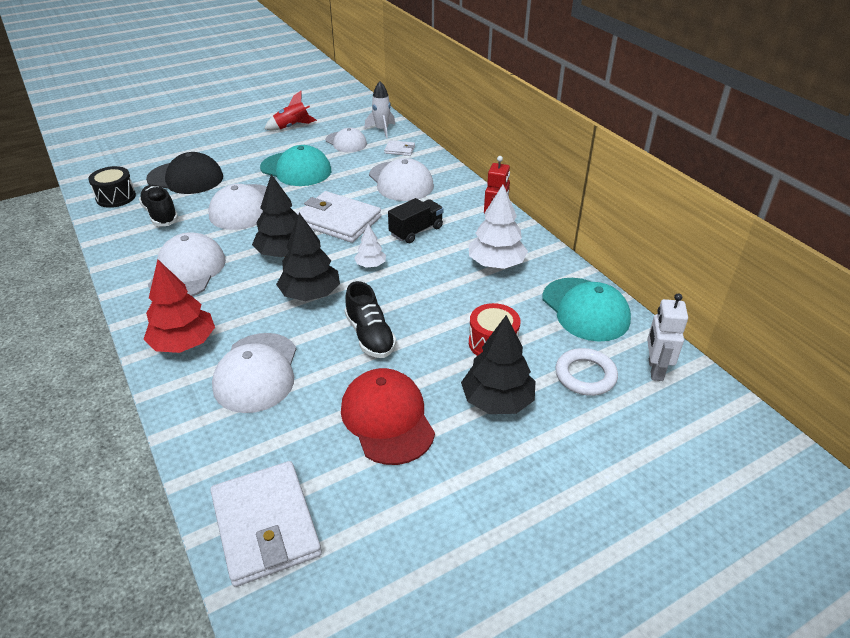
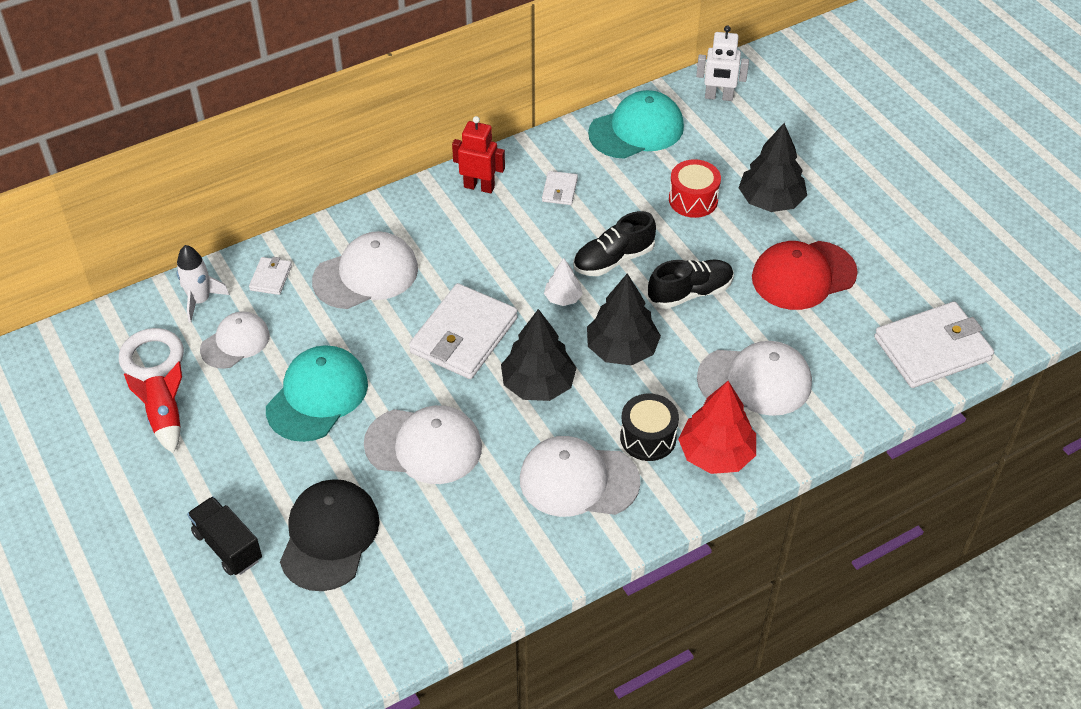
camera: 90 degrees left, 10 degrees up
black drum [88,166,136,208] -> black drum moved to [620,394,679,461]
black shoe [139,185,178,226] -> black shoe moved to [573,211,656,276]
black truck [388,198,444,243] -> black truck moved to [187,496,262,576]
white tree [469,185,528,269] -> white wallet [542,171,578,205]
white ring [555,348,618,396] -> white ring moved to [119,328,184,381]

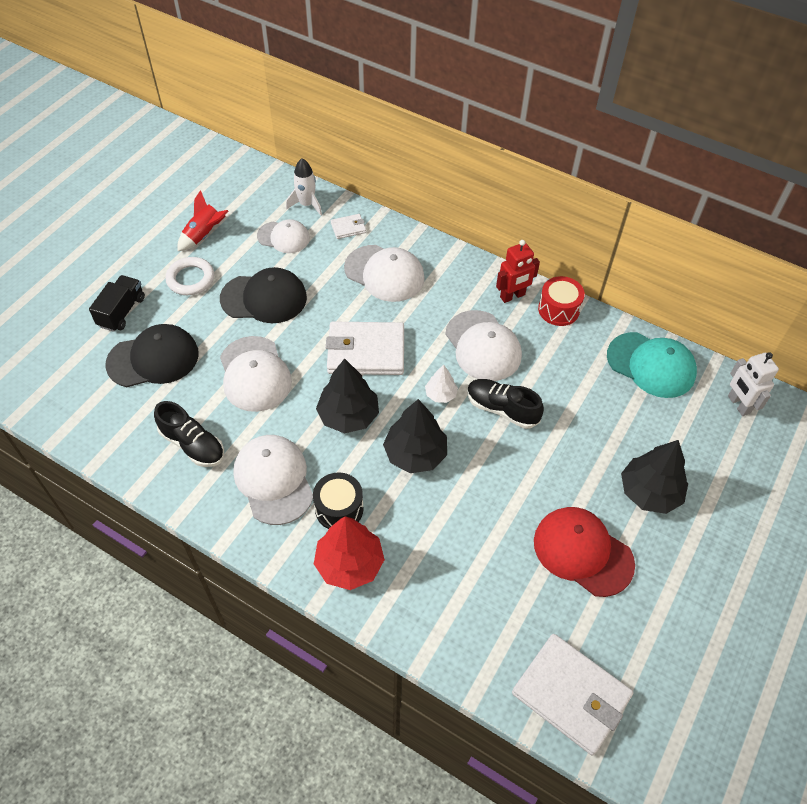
camera: 60 degrees right, 5 degrees up
white ring [119,328,184,381] -> white ring moved to [165,257,214,295]
turquoise cap [266,345,368,442] -> black cap [220,267,307,323]
red robot [452,116,505,193] -> red robot turned 75 degrees clockwise [496,240,540,303]
white wallet [542,171,578,205] -> none
black shoe [648,260,734,309] -> black shoe moved to [154,401,224,467]
red drum [669,159,721,218] -> red drum moved to [538,276,585,326]
white cap [697,341,812,416] -> white cap moved to [445,310,522,381]

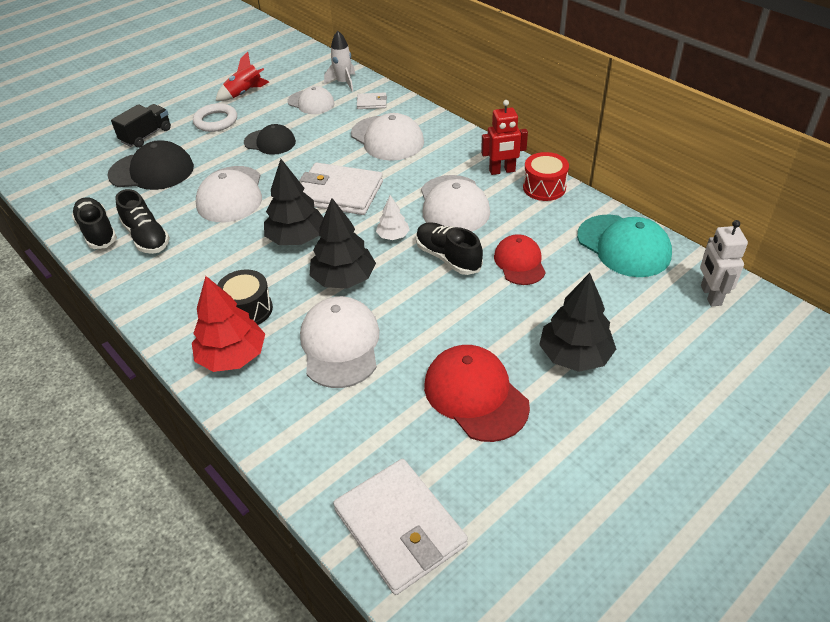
camera: 20 degrees right, 10 degrees down
black cap [220,267,307,323] -> black cap [244,124,296,155], size x0.65
white cap [233,435,313,525] -> white cap moved to [300,296,380,388]
none -> black shoe [72,197,117,249]
none -> red cap [494,234,546,285]

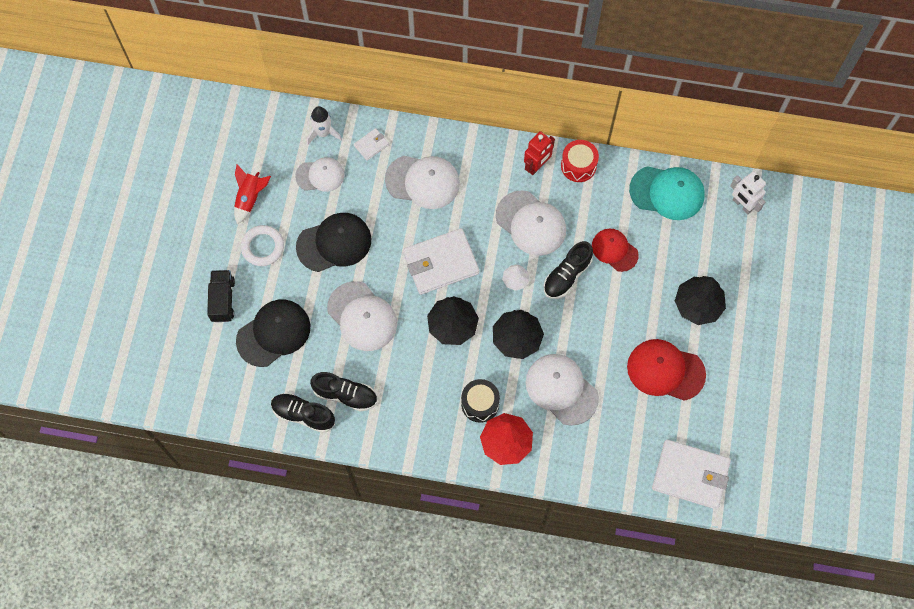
camera: 40 degrees left, 25 degrees up
black cap [244,124,296,155] -> black cap [296,213,371,272], size x1.53
black shoe [416,222,483,275] -> black shoe turned 60 degrees counterclockwise [544,241,593,299]

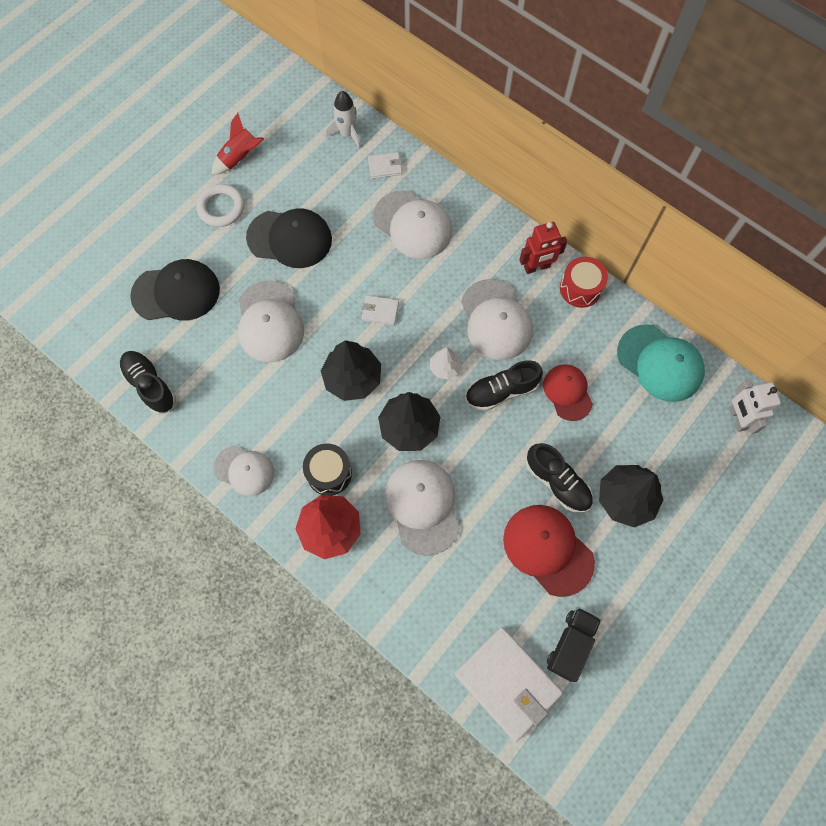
camera: 30 degrees right, 0 degrees up
black truck [207,270,235,322] -> black truck moved to [547,607,601,682]
white cap [295,157,345,192] -> white cap moved to [214,445,274,496]
black shoe [310,372,377,412] -> black shoe moved to [525,443,593,513]
white wallet [403,228,480,295] -> white wallet [362,295,399,325], size x0.46

